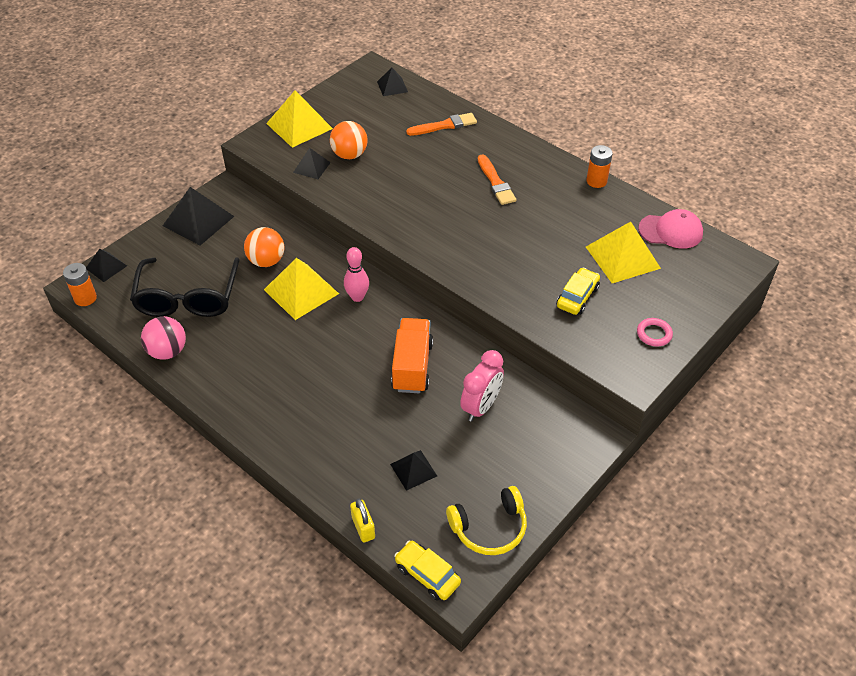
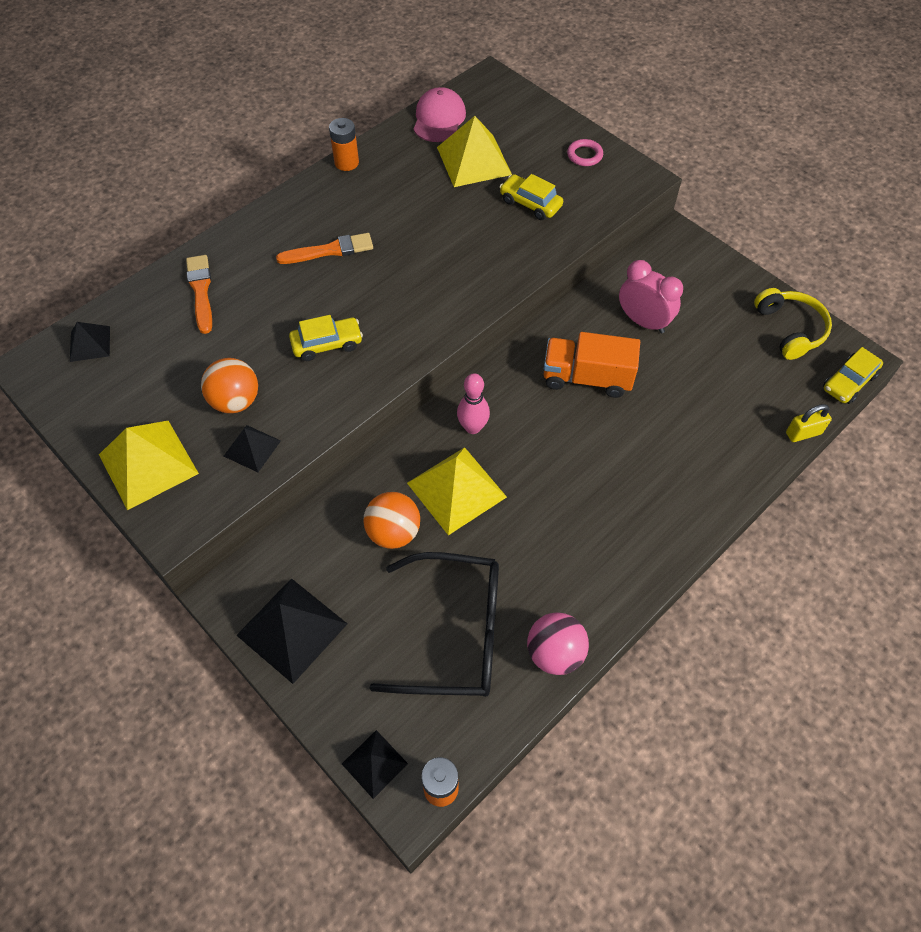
camera: 85 degrees left, 10 degrees up
black pyramid [390,450,437,491] -> none
none -> yellow car [289,315,363,361]

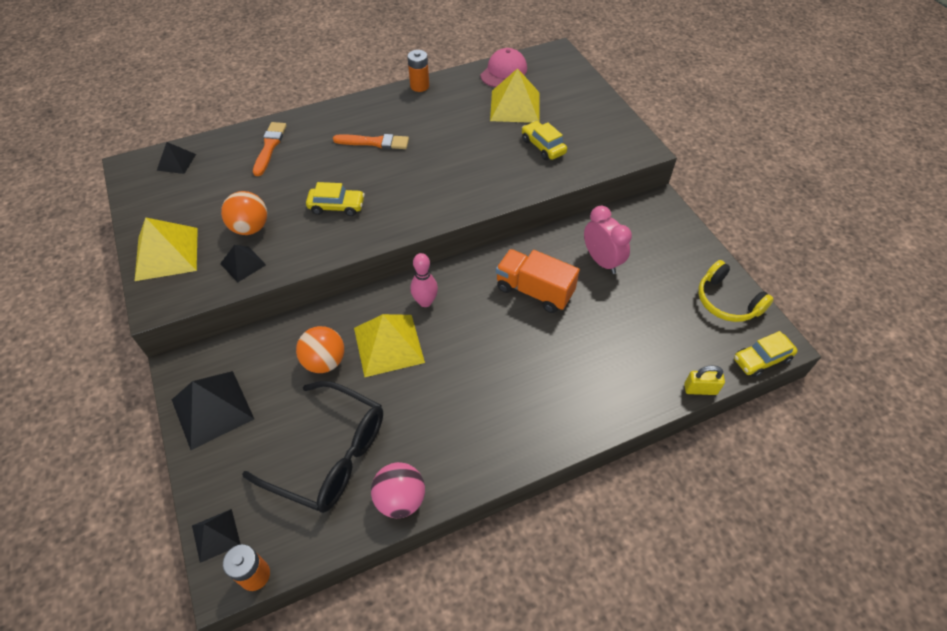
camera: 20 degrees right, 5 degrees down
pink ring [567,139,603,166] -> none
yellow headphones [754,288,832,360] -> yellow headphones turned 135 degrees clockwise [698,260,774,322]

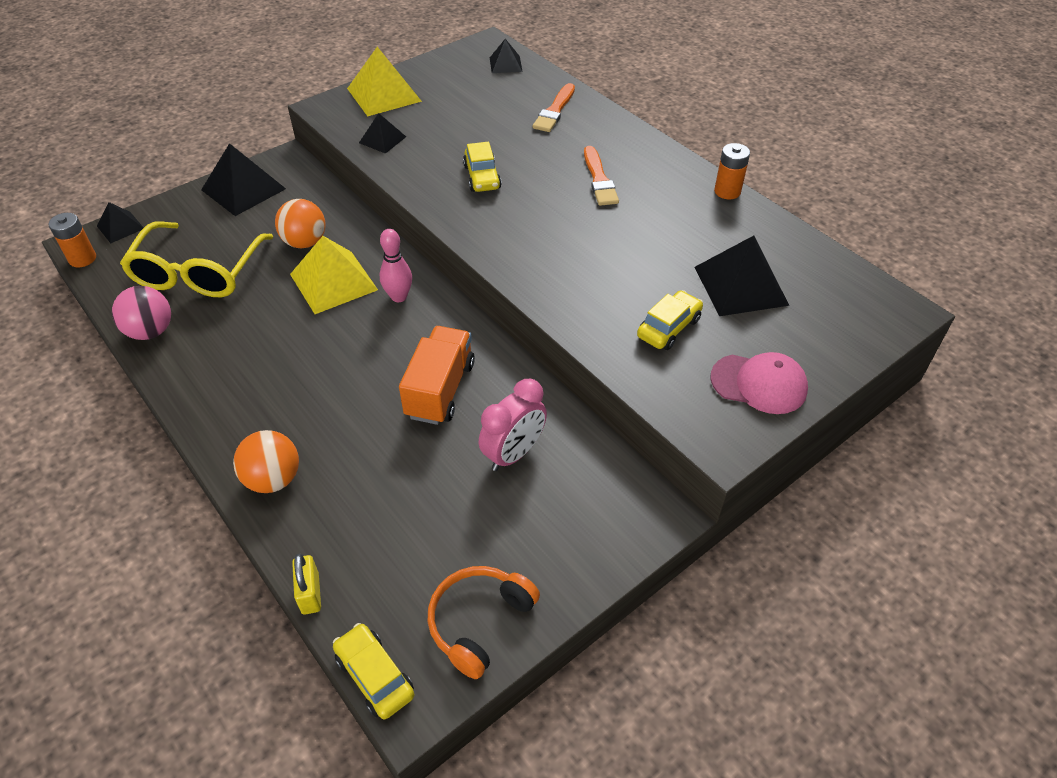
camera: 75 degrees right, 5 degrees down
orange ball [221,191,267,235] -> orange ball moved to [233,430,299,493]
black glasses [242,381,383,513] -> yellow glasses [120,221,273,297]
orange brush [253,122,287,176] -> orange brush turned 120 degrees clockwise [533,83,575,132]
pink cap [480,48,527,87] -> pink cap moved to [711,352,808,414]
yellow pyramid [490,68,540,123] -> black pyramid [695,236,790,316]
yellow headphones [698,260,774,322] -> orange headphones [428,566,540,679]

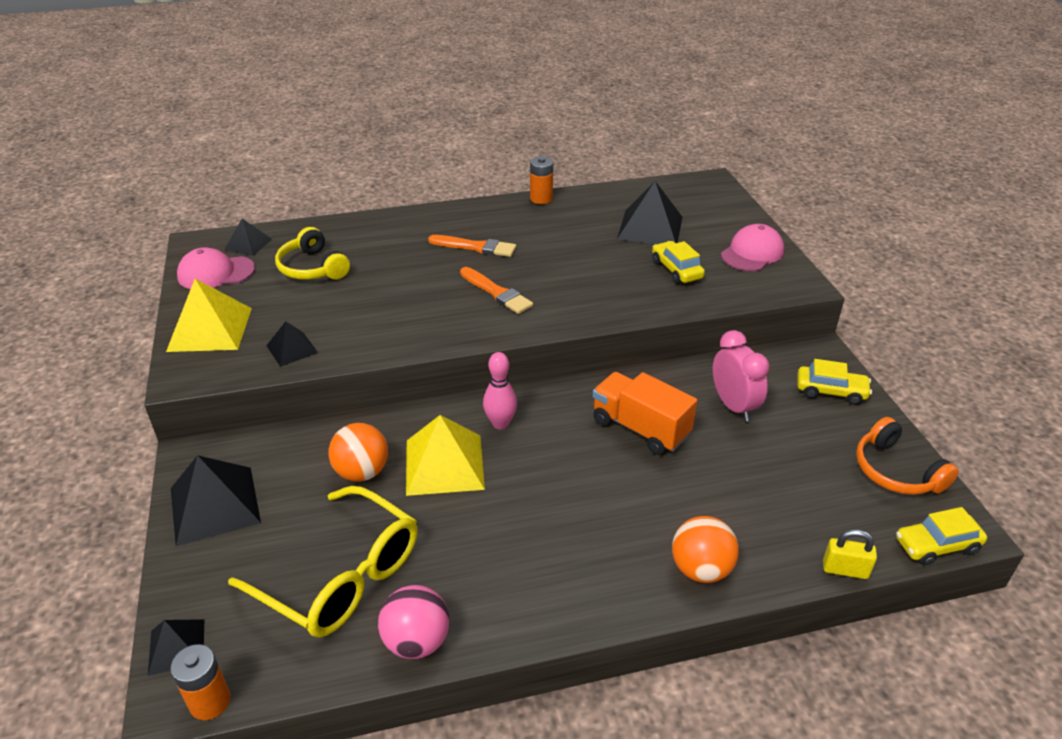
camera: 65 degrees left, 10 degrees down
yellow car [463,142,502,192] -> yellow car moved to [797,359,872,405]
orange brush [533,83,575,132] -> orange brush moved to [460,267,533,314]
none -> pink cap [177,247,255,289]
none -> yellow headphones [275,227,350,279]

